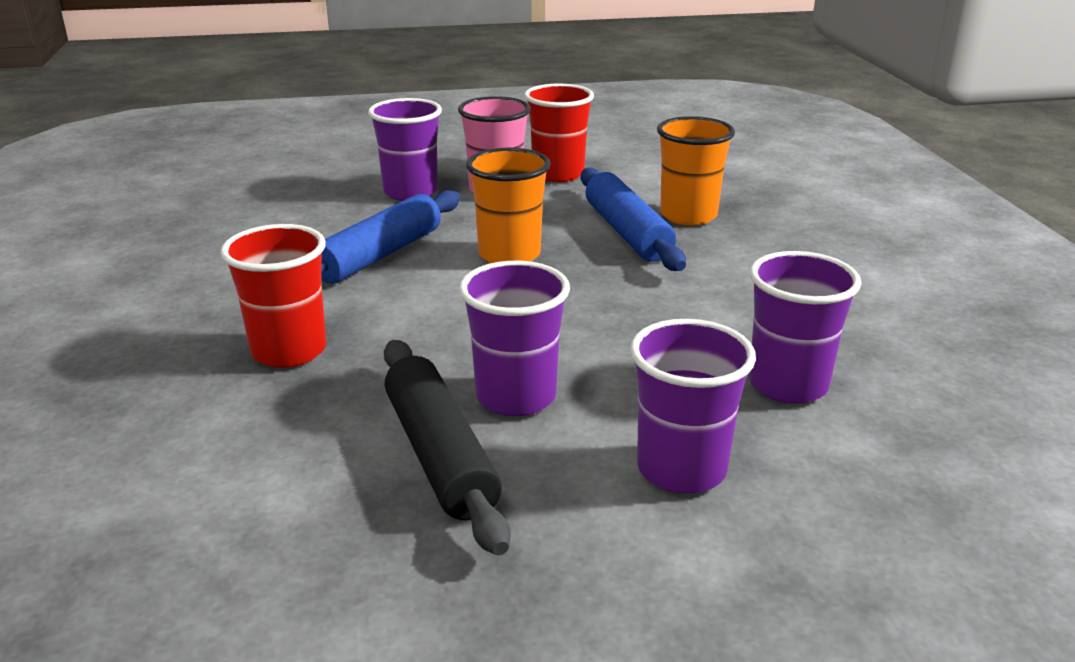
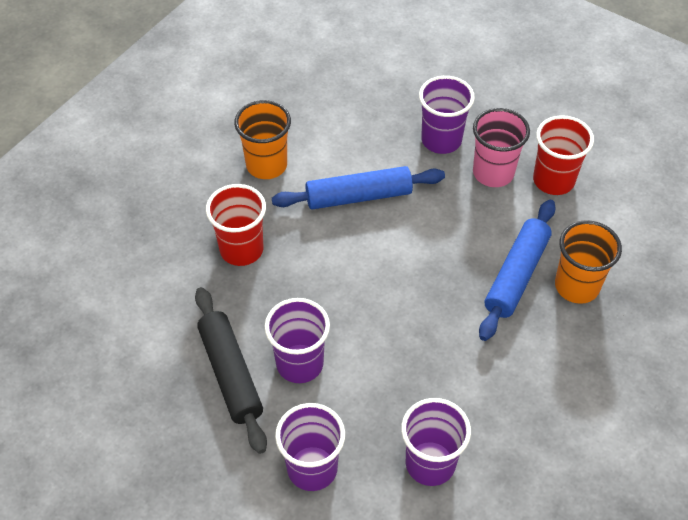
camera: 45 degrees right, 25 degrees up
black rolling pin [384,340,510,556] -> black rolling pin turned 45 degrees counterclockwise [195,287,267,454]
orange cup [466,148,551,263] -> orange cup moved to [234,100,291,179]

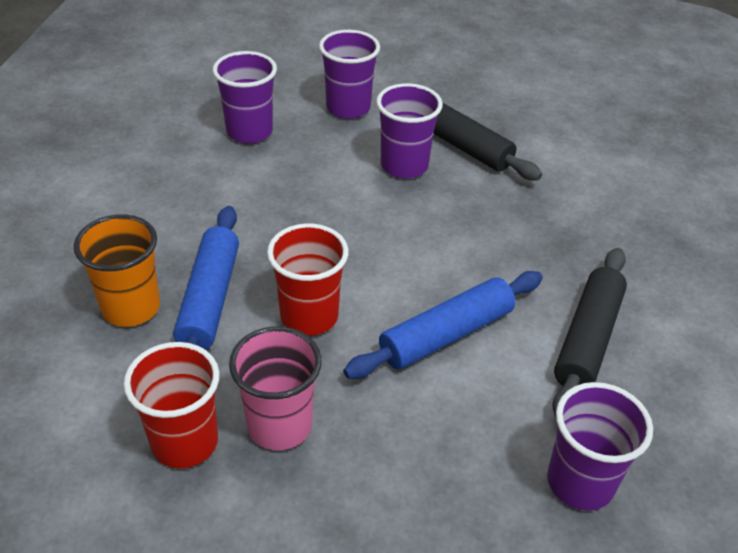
camera: 155 degrees right, 10 degrees down
red cup [206,184,266,266] -> red cup moved to [267,223,349,336]
orange cup [234,100,291,179] -> black rolling pin [552,248,627,418]
purple cup [419,76,475,154] -> purple cup moved to [547,382,653,511]

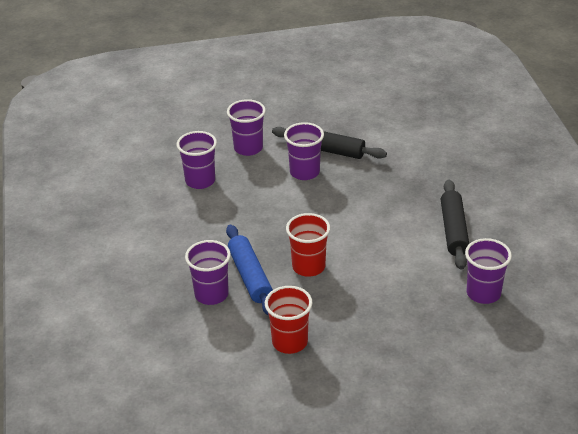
camera: 20 degrees left, 5 degrees down
orange cup [74,214,160,327] -> purple cup [185,240,231,305]
pink cup [229,326,322,450] -> none
blue rolling pin [343,271,543,379] -> none

